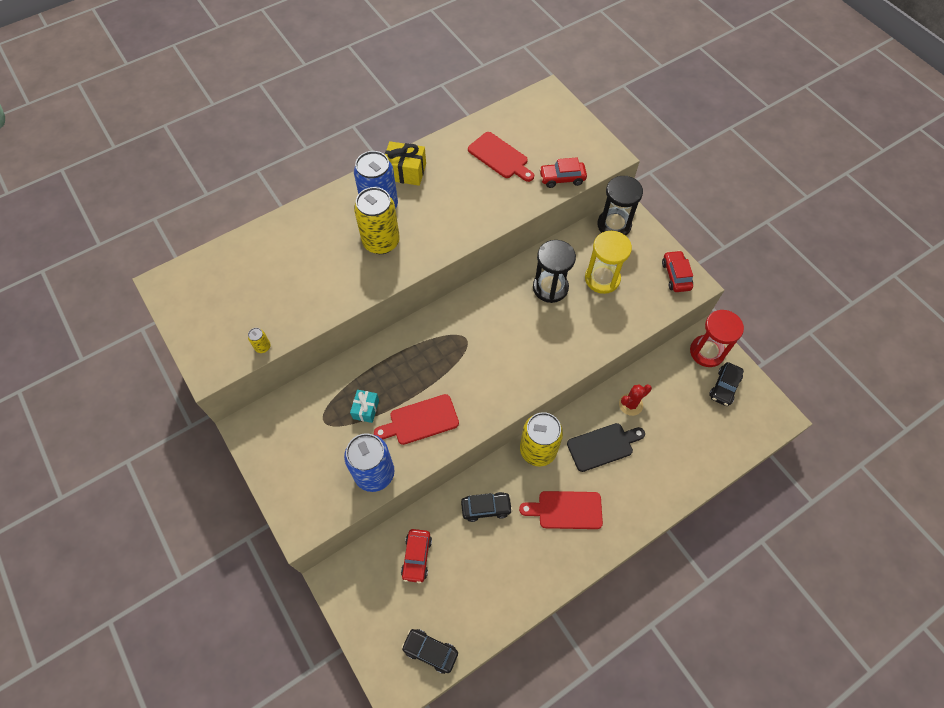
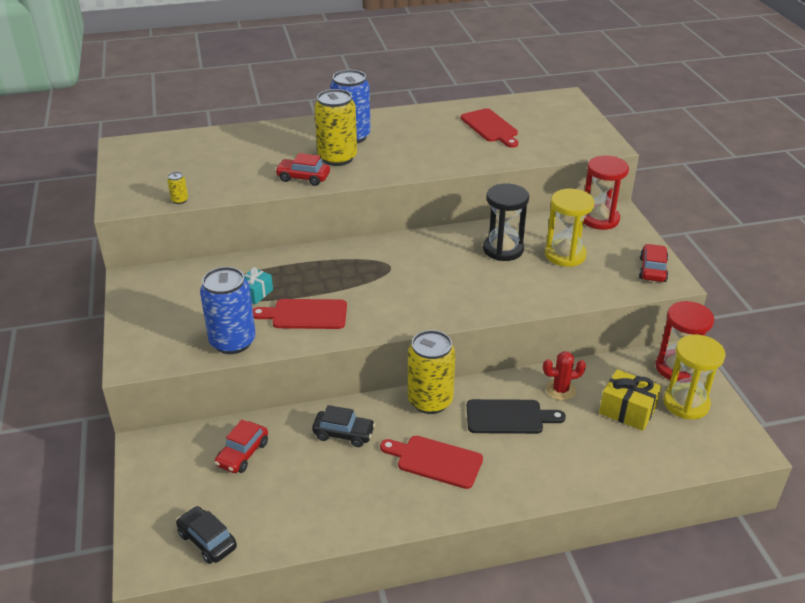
camera: 20 degrees right, 25 degrees down
yellow gift [385,141,426,186] -> yellow gift moved to [599,369,661,431]
red car [539,157,587,188] -> red car moved to [275,153,330,186]
black hourglass [597,176,643,236] -> red hourglass [583,155,629,230]
black car [709,362,744,406] -> yellow hourglass [663,334,726,419]

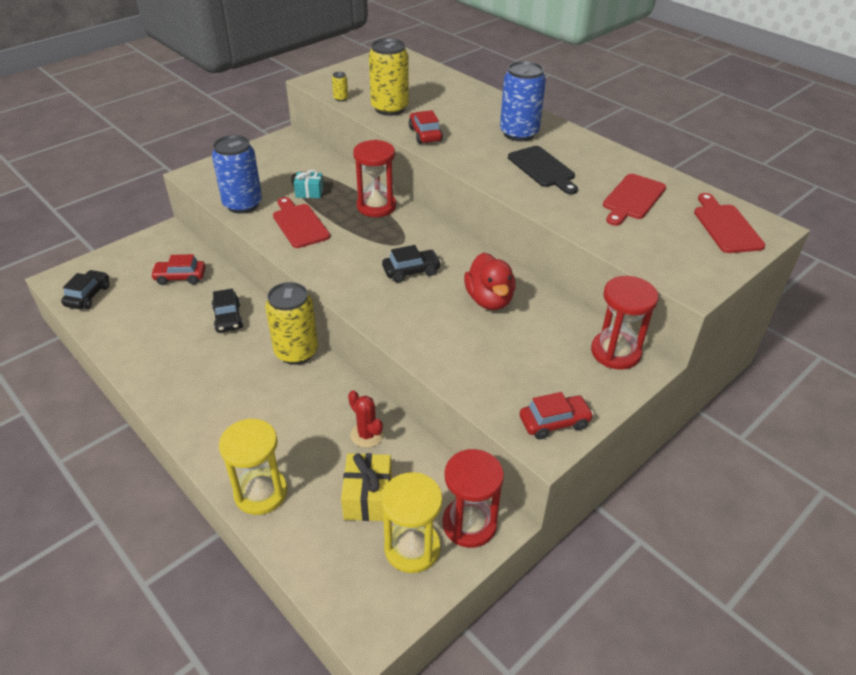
camera: 60 degrees right, 5 degrees up
yellow can [314,89,357,166] -> yellow can moved to [369,38,409,116]
red cutting board [380,436,483,489] -> red cutting board moved to [694,193,766,253]
black cutting board [467,399,566,434] -> black cutting board moved to [508,146,578,194]
black hourglass [483,183,529,261] -> red duck [464,252,515,310]
yellow hourglass [545,189,594,267] -> yellow hourglass moved to [219,419,288,515]
none -> red hourglass [353,140,396,217]
none -> black car [382,245,442,283]

